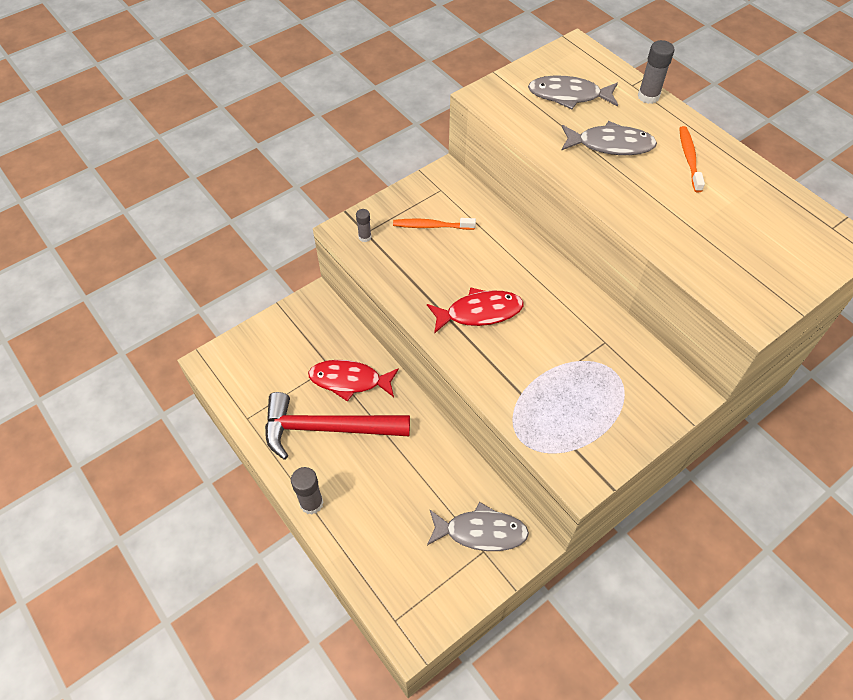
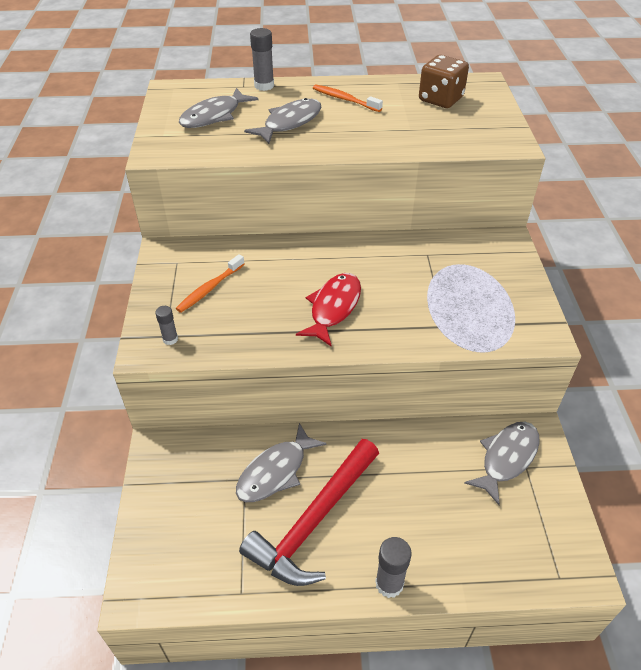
camera: 55 degrees left, 10 degrees down
red fish [308,360,399,402] -> grey fish [236,423,327,502]
none -> brown dice [419,55,469,108]

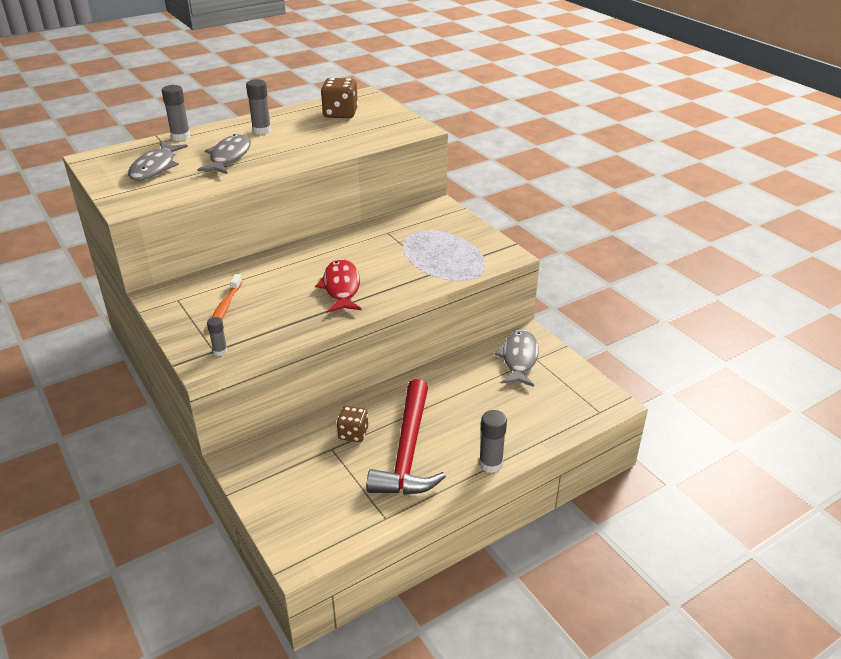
camera: 30 degrees left, 10 degrees down
grey fish [236,423,327,502] -> brown dice [337,406,368,442]
orange toothbrush [313,85,383,112] -> grey glue stick [246,79,271,135]

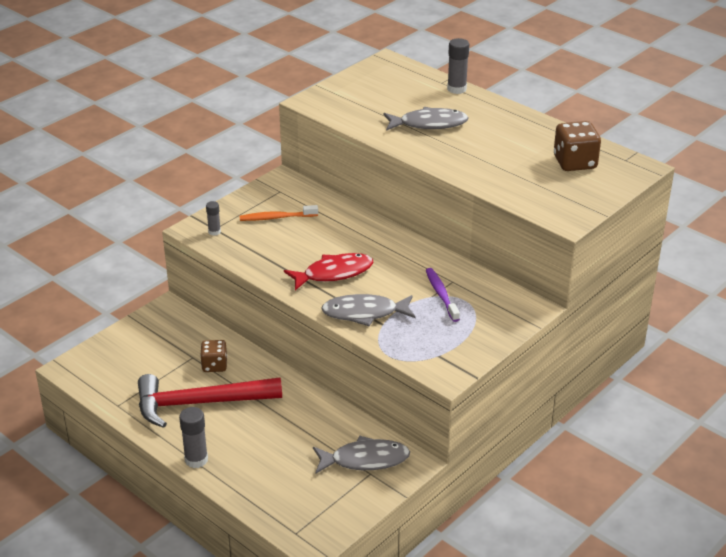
camera: 75 degrees right, 0 degrees up
grey fish [128,142,188,181] -> grey fish moved to [321,294,416,326]
grey glue stick [246,79,271,135] -> none
none -> purple toothbrush [426,268,460,322]

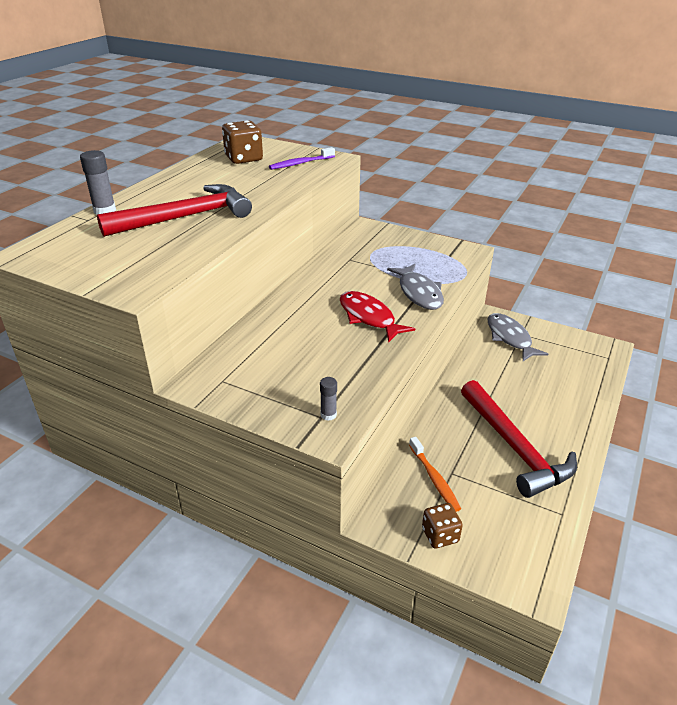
camera: 105 degrees left, 0 degrees up
grey glue stick [179,407,208,468] -> none
brown dice [200,340,227,372] -> brown dice moved to [422,503,463,548]
orange toothbrush [240,205,318,221] -> orange toothbrush moved to [409,437,461,512]
grey fish [384,107,469,131] -> red hammer [97,184,252,237]
purple toothbrush [426,268,460,322] -> purple toothbrush moved to [269,147,335,170]

